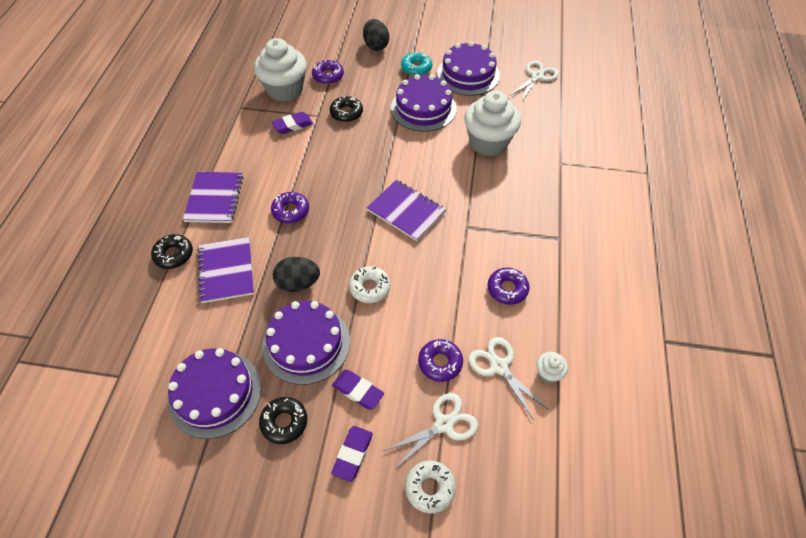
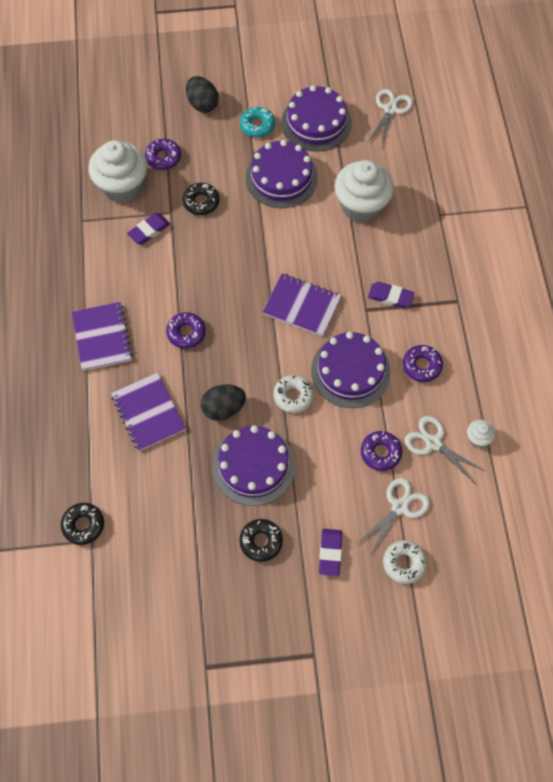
camera: 15 degrees left, 10 degrees up
black donut [151,234,193,269] -> black donut moved to [61,503,104,545]
purple cake [168,348,261,439] -> purple cake moved to [311,332,391,408]
purple eraser [332,370,384,410] -> purple eraser moved to [368,282,415,308]

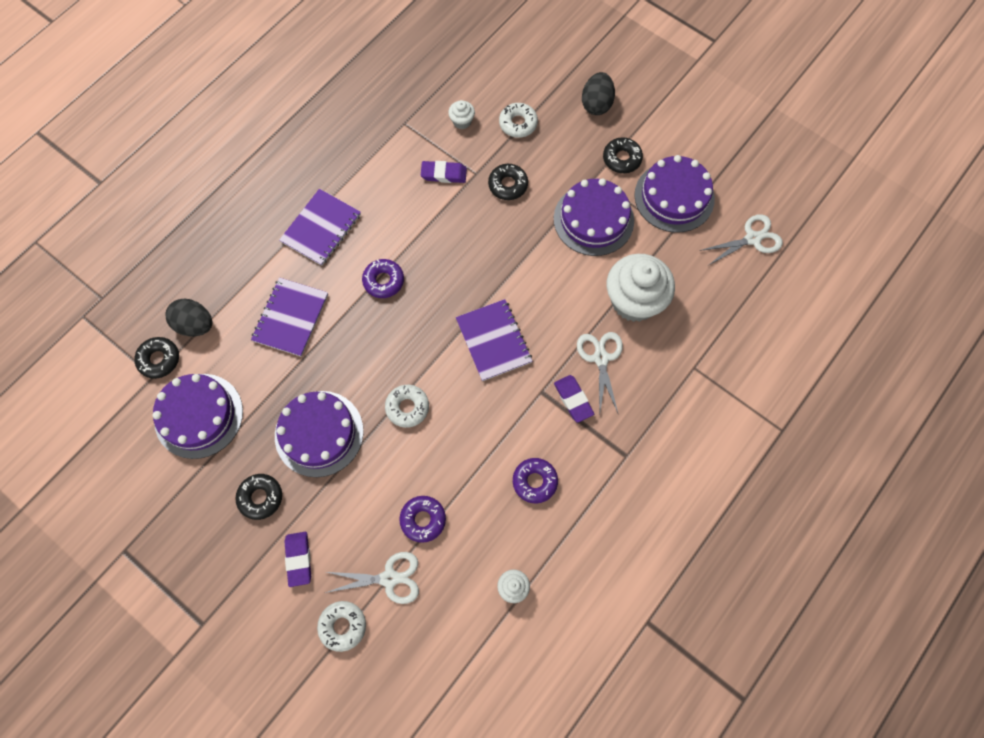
camera: 45 degrees right, 5 degrees up
white cupcake [88,140,147,203] -> white cupcake [448,100,475,129], size x0.43
purple donut [145,139,181,170] -> white donut [499,103,538,138]
black egg [201,384,246,421] -> black egg moved to [165,299,213,336]
turquoise donut [240,107,275,137] -> black donut [603,137,643,173]
purple cake [311,332,391,408] -> purple cake moved to [153,374,243,459]
purple eraser [319,529,342,576] -> purple eraser turned 60 degrees counterclockwise [284,532,311,587]
white scissors [404,416,485,483] -> white scissors moved to [577,332,623,413]

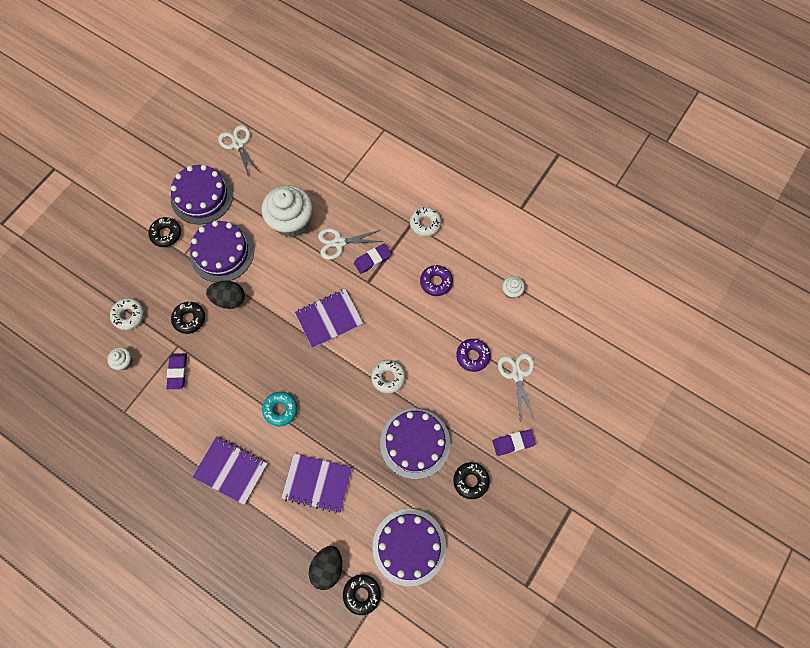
camera: 95 degrees left, 0 degrees up
white donut [317,601,366,652] -> white donut moved to [410,207,441,237]
purple donut [362,259,404,298] -> turquoise donut [262,392,297,426]
black egg [582,72,615,115] -> black egg moved to [206,281,245,309]

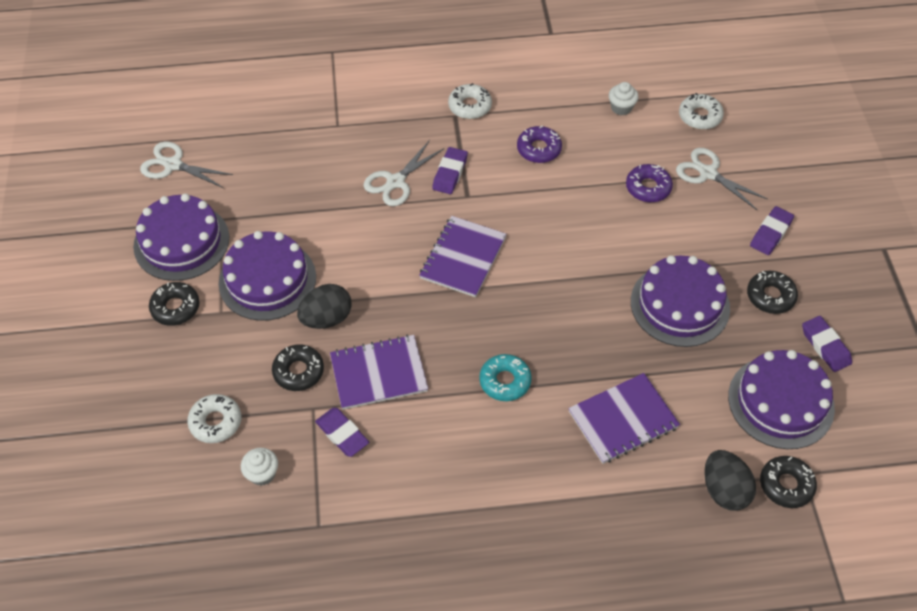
camera: 40 degrees left, 15 degrees down
purple notebook [192,437,268,505] -> purple notebook moved to [330,335,428,410]
white cupcake [261,185,313,237] -> none
white donut [371,360,405,394] -> white donut moved to [679,93,724,130]
none -> purple eraser [802,316,852,372]

